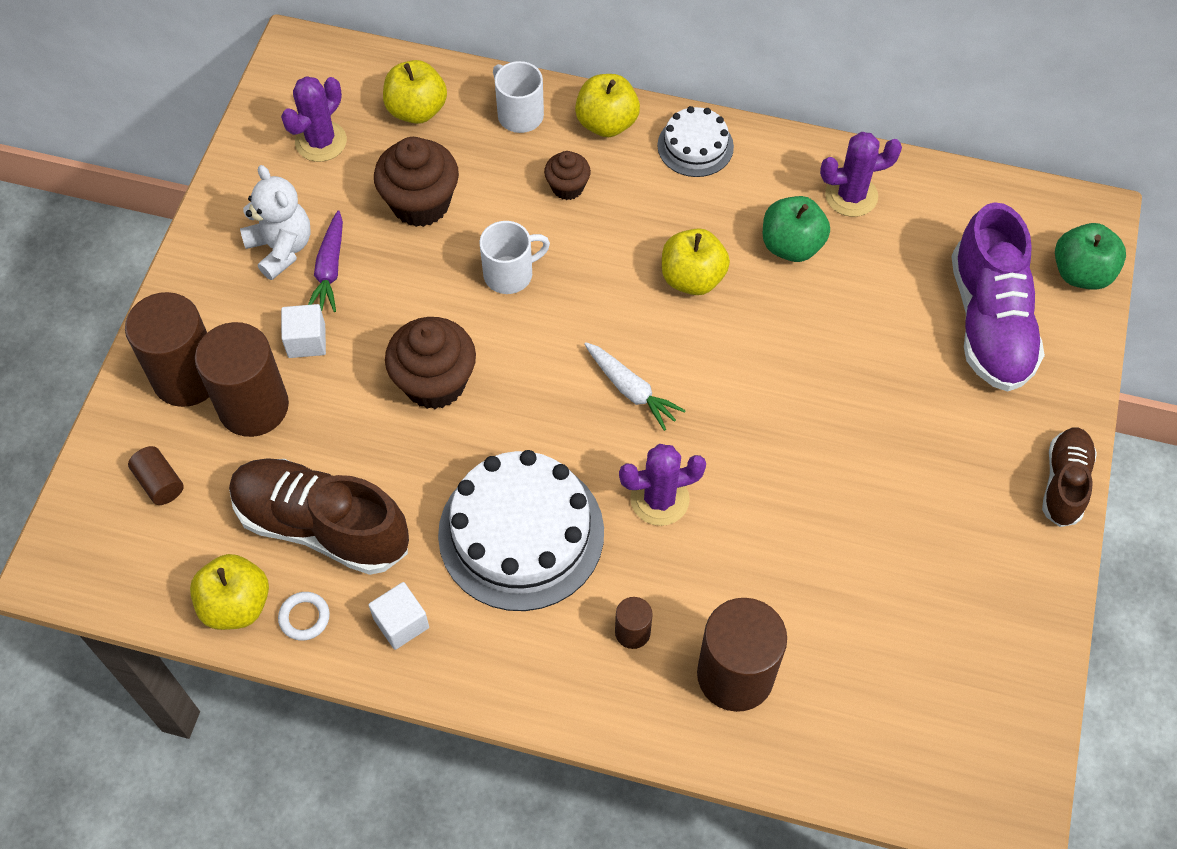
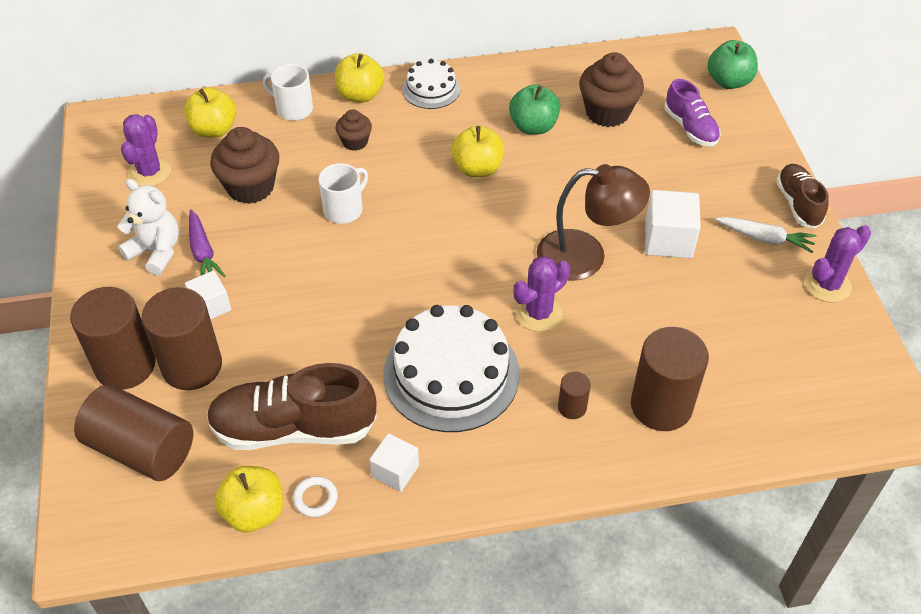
camera: 25 degrees left, 10 degrees down
brown cylinder [128,446,184,505] -> brown cylinder [74,385,193,481], size x2.14
brown cupcake [385,317,476,409] -> brown cupcake moved to [579,52,644,127]
white carrot [584,342,686,431] -> white carrot moved to [716,217,816,253]
purple cactus [820,132,902,217] -> purple cactus moved to [805,225,871,302]
purple shoe [951,202,1045,392] -> purple shoe [665,79,721,146], size x0.57
none -> brown lamp [537,164,650,281]
none -> white cube [645,190,701,258]

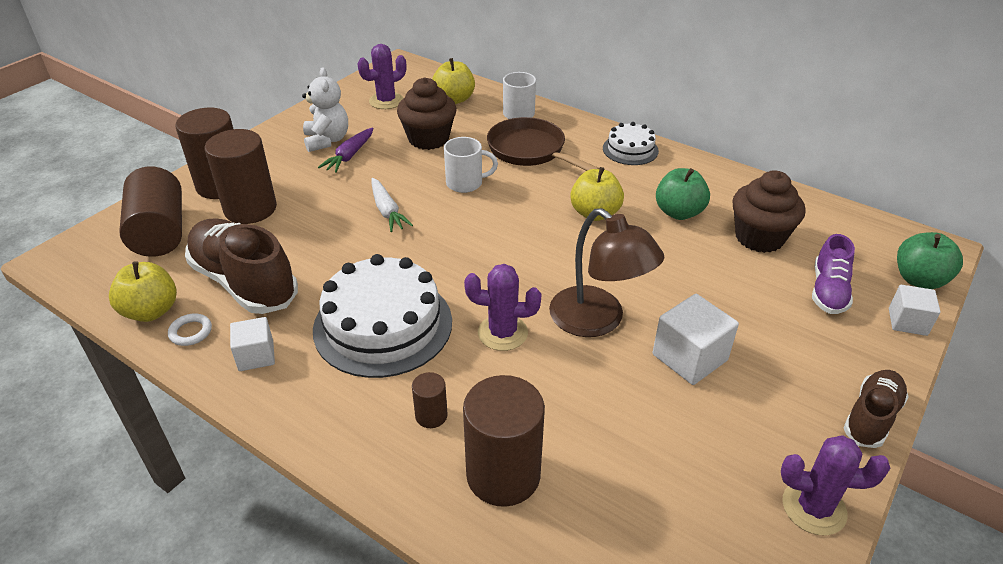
camera: 45 degrees right, 10 degrees down
white cube [185,271,231,319] -> white cube moved to [889,285,941,336]
yellow apple [335,53,384,102] -> none
brown cupcake [335,109,372,151] -> brown pan [487,117,600,171]
white carrot [716,217,816,253] -> white carrot moved to [372,178,413,232]

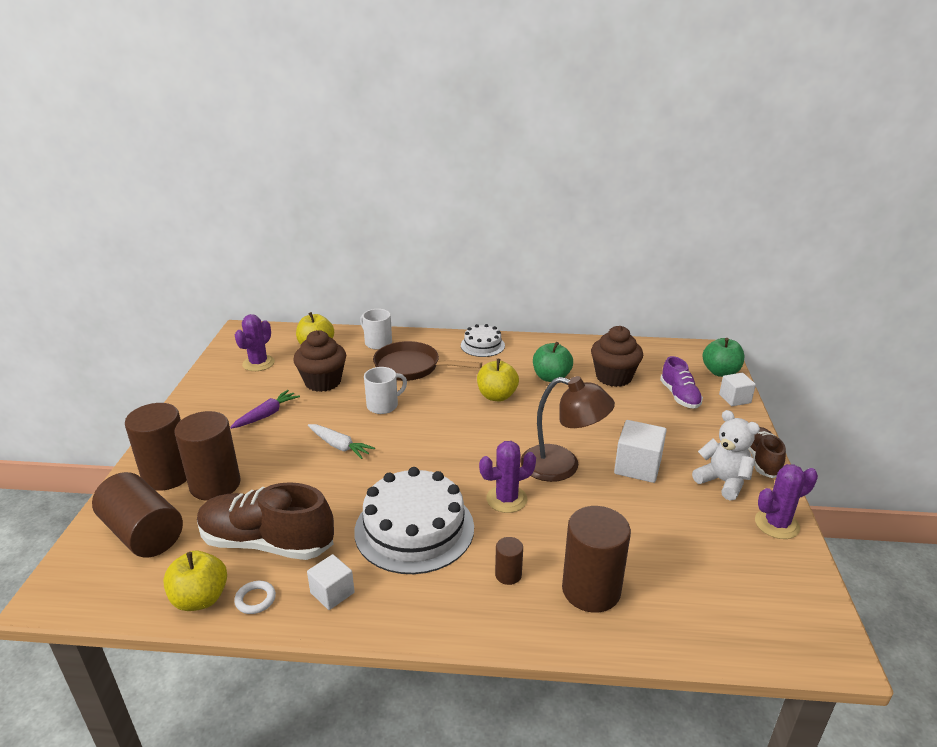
camera: 30 degrees left, 10 degrees down
white teddy bear [302,67,348,152] -> white teddy bear moved to [692,410,760,501]
purple carrot [318,127,374,173] -> purple carrot turned 135 degrees counterclockwise [230,390,300,429]

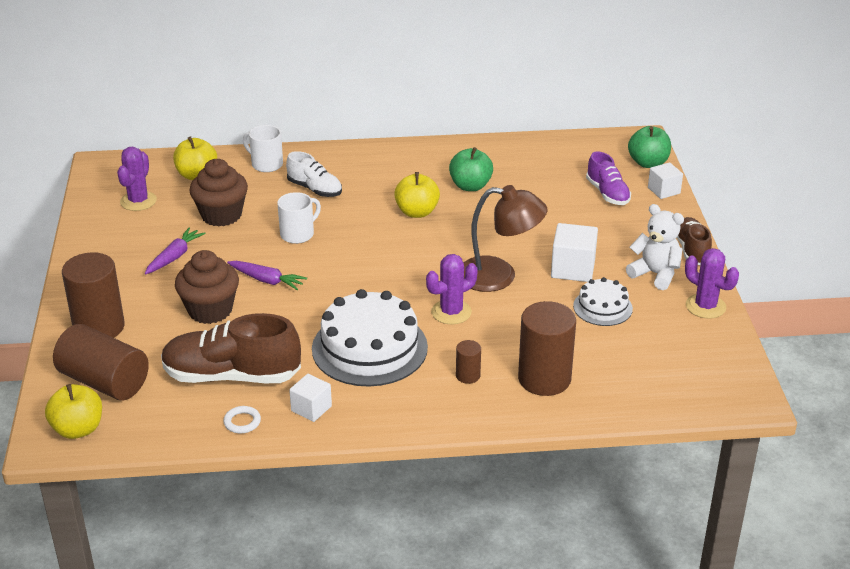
camera: 10 degrees left, 5 degrees up
yellow apple [163,551,227,611] -> yellow apple moved to [45,384,102,439]
brown cylinder [175,411,241,501] -> none
white carrot [308,424,375,459] -> purple carrot [227,261,307,290]
brown pan [373,341,482,381] -> white shoe [286,151,342,197]
white cake [461,324,505,357] -> white cake moved to [573,277,633,326]
brown cupcake [591,326,643,387] -> brown cupcake moved to [175,250,239,324]
purple cactus [755,464,818,539] -> purple cactus turned 75 degrees clockwise [685,248,739,319]

